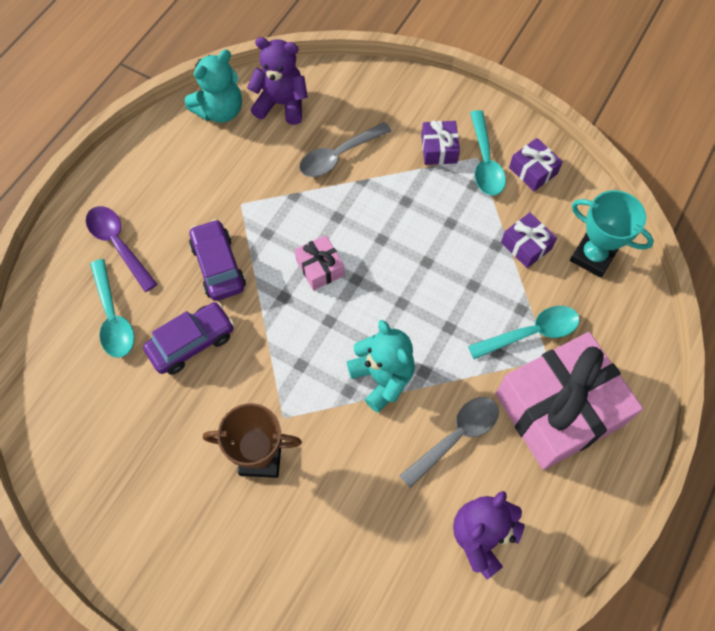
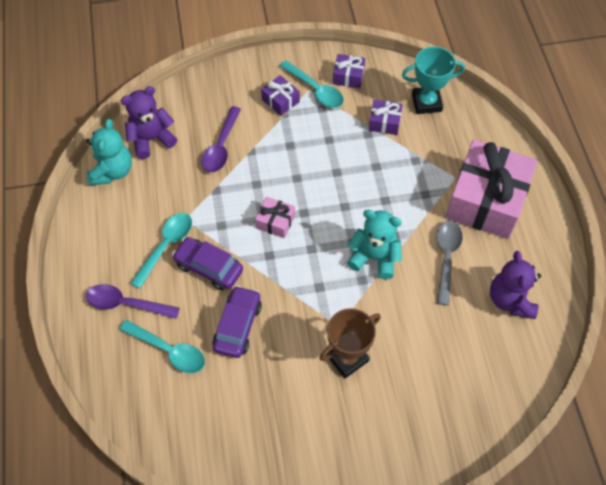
camera: 40 degrees left, 5 degrees down
grey spoon [299,122,391,177] -> purple spoon [202,106,241,172]
turquoise spoon [468,306,580,359] -> turquoise spoon moved to [131,213,192,289]

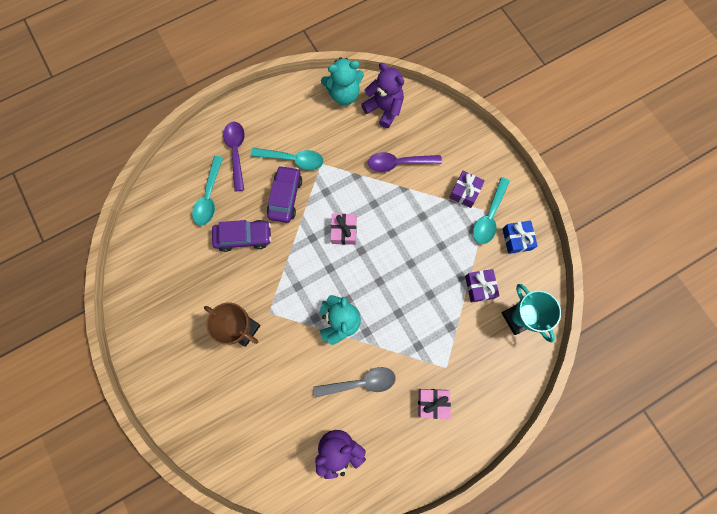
camera: 70 degrees right, 15 degrees up
purple gift [333,54,365,88] -> blue gift [503,221,537,254]
pink gift [446,140,537,239] -> pink gift [418,389,451,419], size x0.43

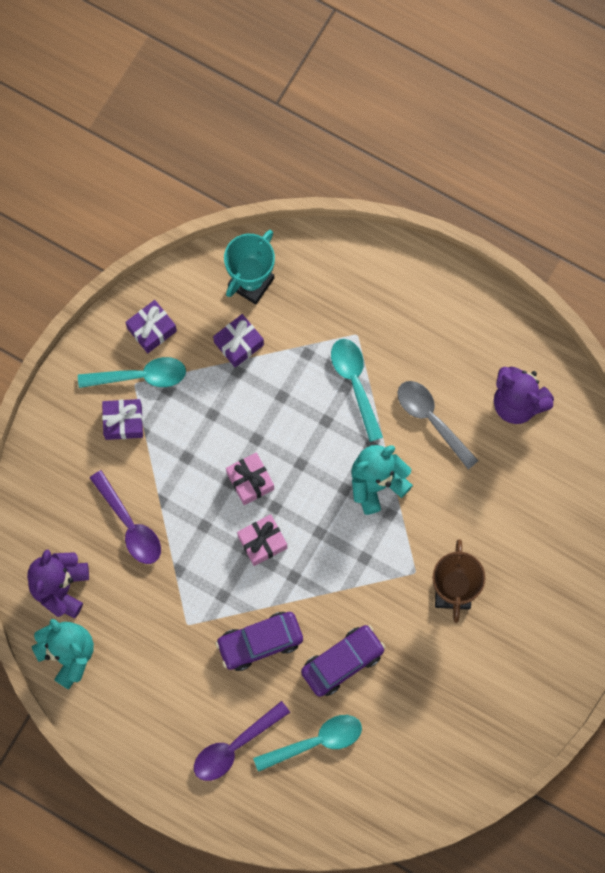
camera: 120 degrees left, 0 degrees up
purple car [212,220,271,252] -> purple car turned 90 degrees clockwise [301,625,386,697]
turquoise spoon [251,148,324,170] -> turquoise spoon moved to [331,339,383,442]
pink gift [418,389,451,419] -> pink gift moved to [226,452,274,505]
blue gift [503,221,537,254] -> purple gift [125,300,177,353]

